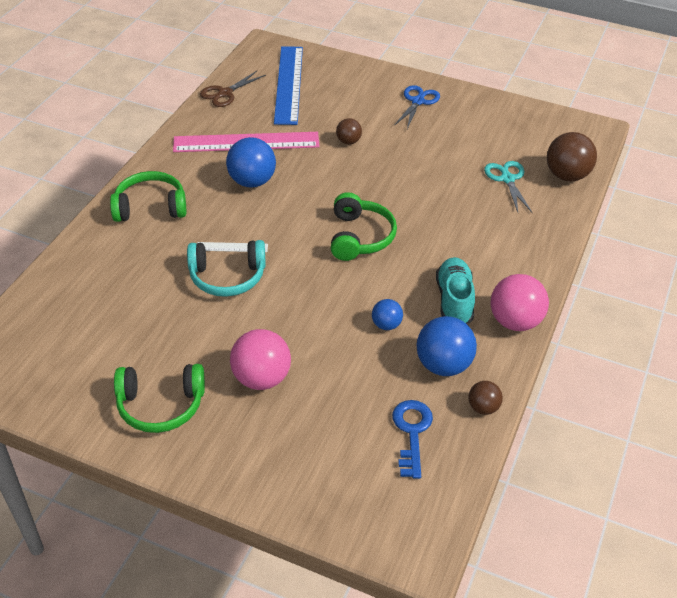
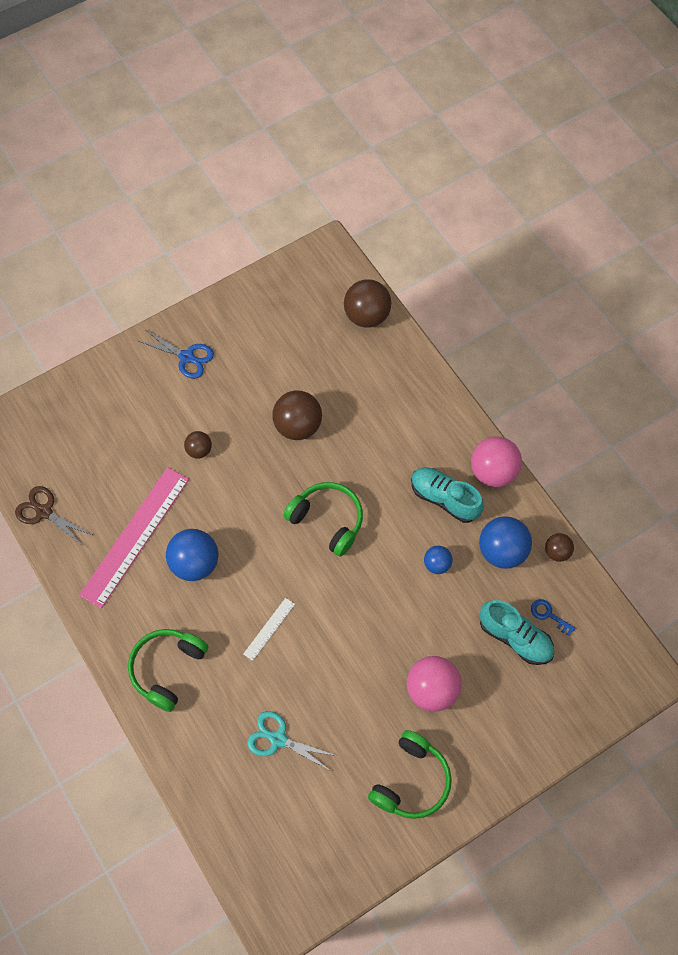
camera: 55 degrees left, 20 degrees up
turquoise headphones [187,240,266,297] -> none
brown scissors [200,71,266,107] -> brown scissors turned 135 degrees clockwise [15,486,92,547]
blue ruler [274,46,303,125] -> none
blue key [392,400,433,479] -> blue key [531,599,575,636], size x0.62
blue scissors [394,85,440,129] -> blue scissors turned 150 degrees clockwise [139,330,214,379]
turquoise scissors [484,161,533,213] -> turquoise scissors moved to [247,711,337,771]
none -> brown ball [272,390,322,440]
none -> turquoise shoe [480,600,554,665]

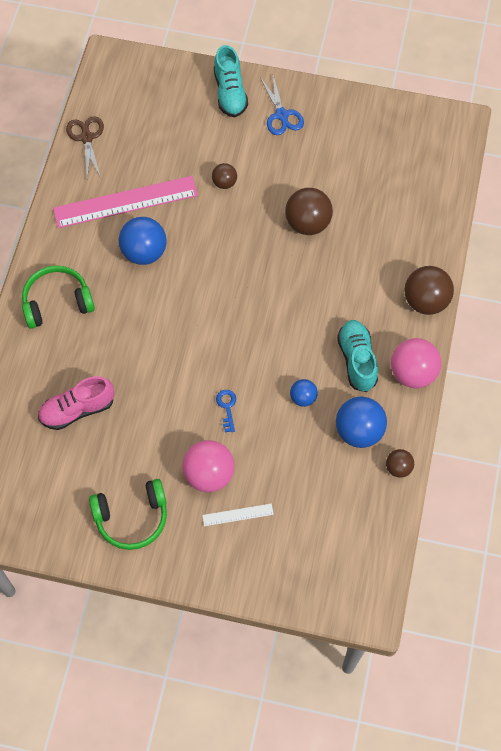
camera: 45 degrees right, 0 degrees up
white ruler [243,598,295,661] -> white ruler moved to [202,503,274,526]
turquoise scissors [247,711,337,771] -> pink shoe [38,376,114,430]
green headphones [283,482,363,556] -> none
brown ball [344,279,391,328] -> brown ball moved to [404,266,454,315]
turquoise shoe [480,600,554,665] -> turquoise shoe moved to [214,45,248,117]
blue key [531,599,575,636] -> blue key moved to [216,390,236,432]

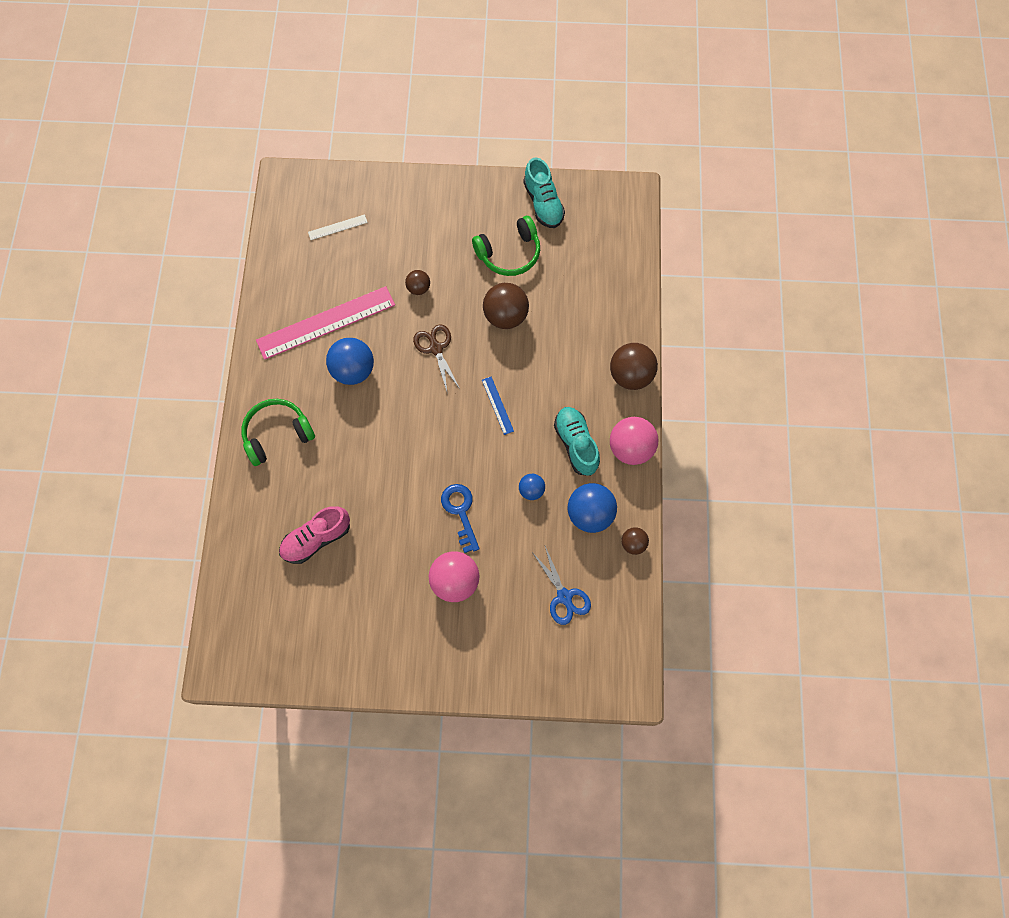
camera: 10 degrees left, 5 degrees up
brown scissors [66,116,104,178] -> brown scissors moved to [413,325,460,391]
green headphones [89,479,167,550] -> green headphones moved to [472,216,540,276]
white ruler [202,503,274,526] -> white ruler moved to [308,214,368,240]
turquoise shoe [214,45,248,117] -> turquoise shoe moved to [523,157,565,228]
blue key [216,390,236,432] -> blue key [441,484,479,553], size x1.61
blue scissors [260,76,304,135] -> blue scissors moved to [532,546,591,625]
none -> blue ruler [482,377,514,435]

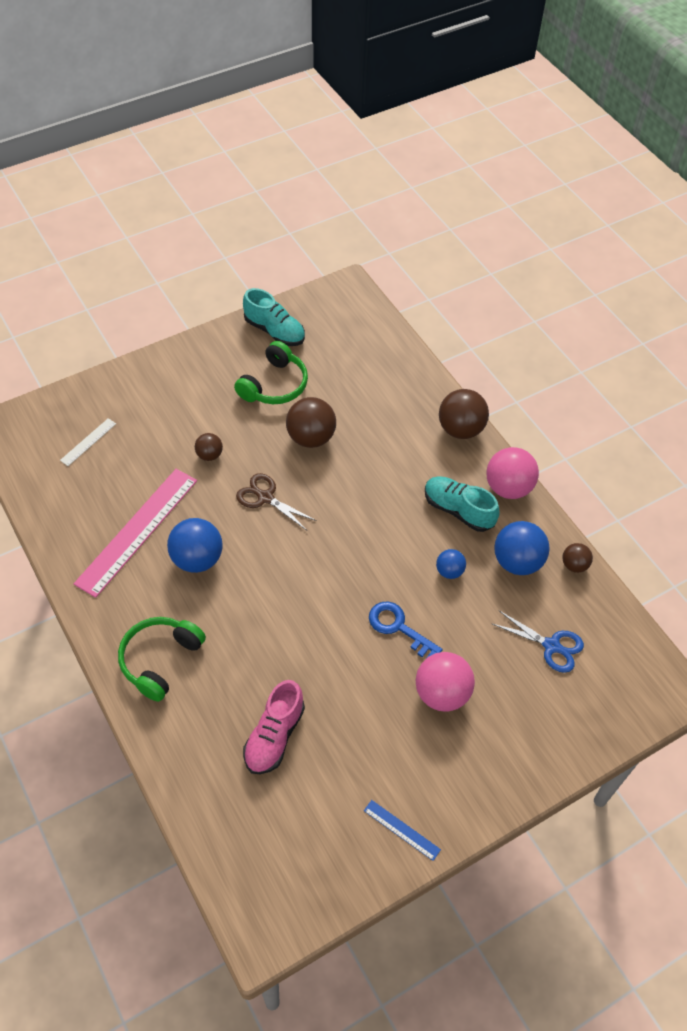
camera: 35 degrees left, 15 degrees down
blue ruler [482,377,514,435] -> blue ruler moved to [364,800,441,861]

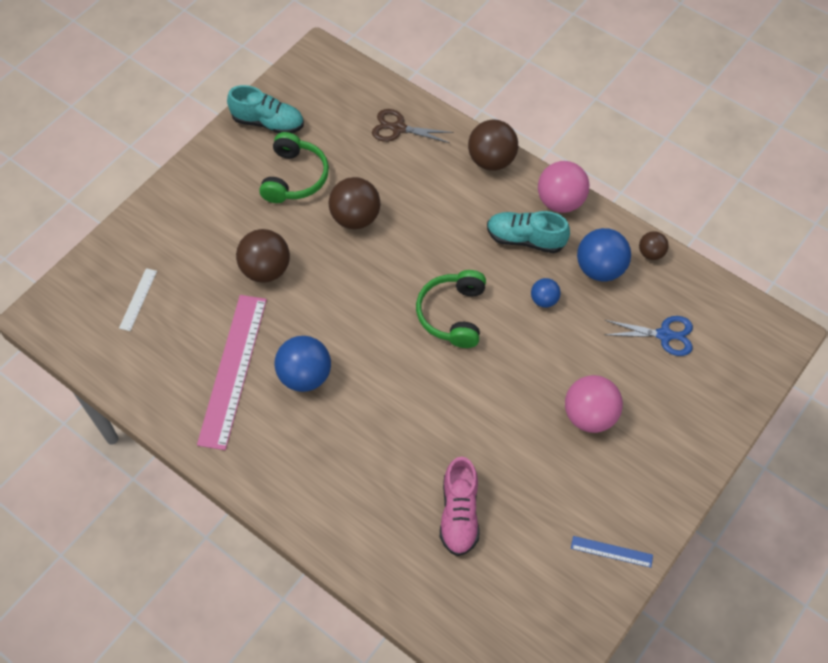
camera: 20 degrees left, 5 degrees up
green headphones [118,617,206,702] -> green headphones moved to [416,270,486,348]
brown ball [195,433,223,461] -> brown ball [236,229,290,283], size x1.82
brown scissors [236,473,317,530] -> brown scissors moved to [372,109,453,143]
blue key [369,601,443,658] -> none

